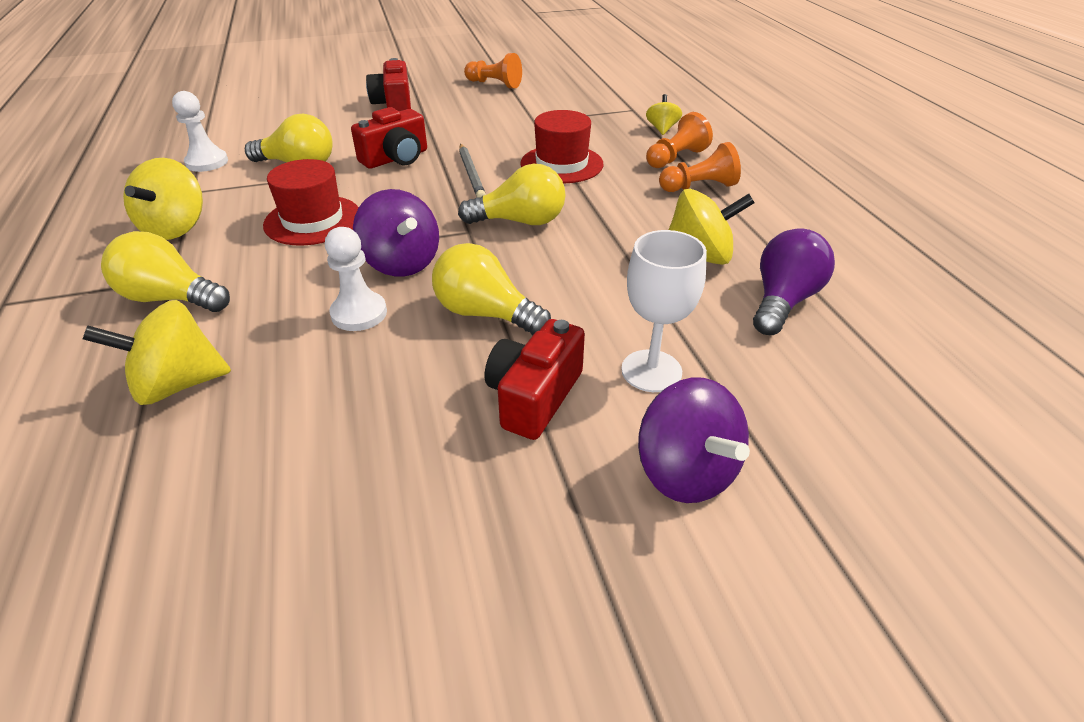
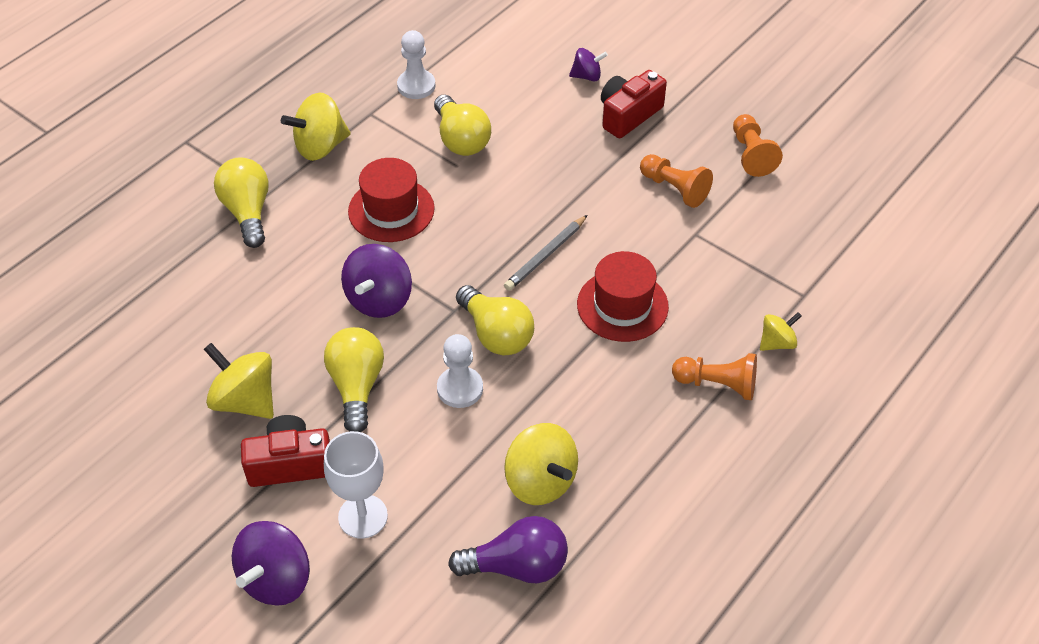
camera: 55 degrees right, 10 degrees up
yellow spinning top [83,300,231,405] -> yellow spinning top moved to [204,343,274,419]
white pawn [325,227,387,331] -> white pawn moved to [437,334,483,408]
red camera [351,107,427,169] -> none
orange pawn [659,142,741,192] -> orange pawn moved to [640,154,713,208]
none -> purple spinning top [569,48,608,81]

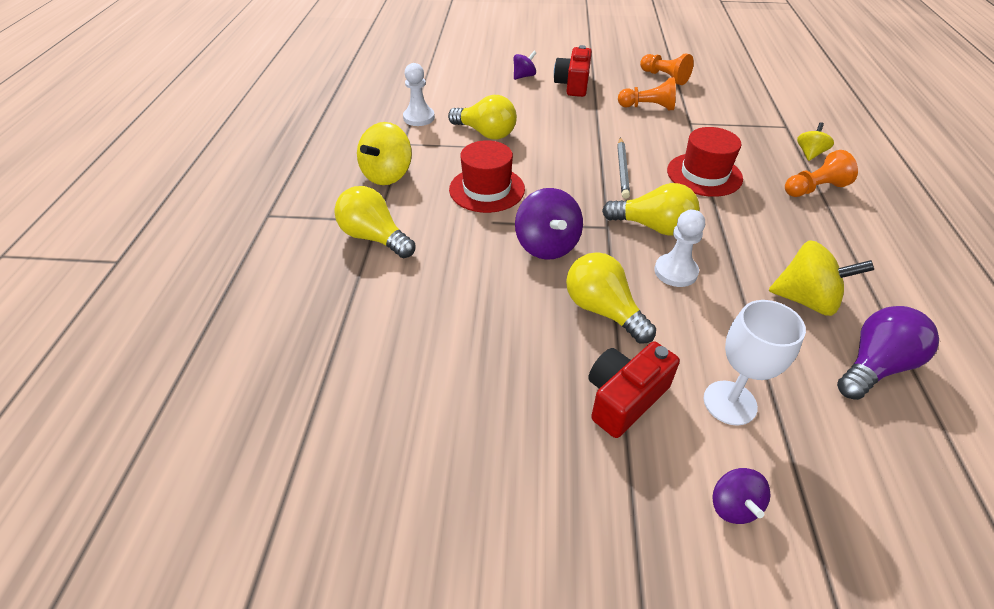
camera: 35 degrees left, 5 degrees down
yellow spinning top [204,343,274,419] -> none
purple spinning top [232,521,310,606] -> purple spinning top [712,468,771,524], size x0.58

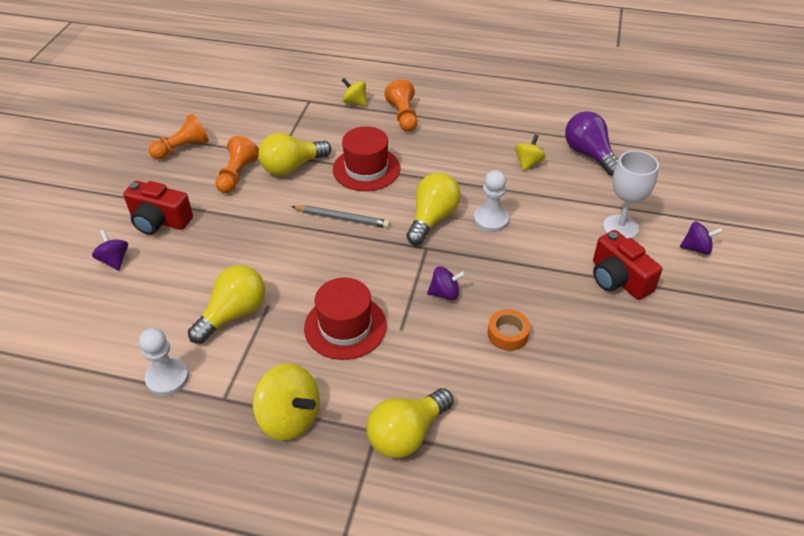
camera: 80 degrees left, 0 degrees up
purple spinning top [515,188,583,260] -> purple spinning top [427,266,466,300], size x0.58
yellow light bulb [566,252,656,344] -> yellow light bulb moved to [258,133,331,176]
yellow spinning top [769,240,874,316] -> yellow spinning top [515,134,546,171], size x0.58
none -> orange tape [487,309,530,351]

